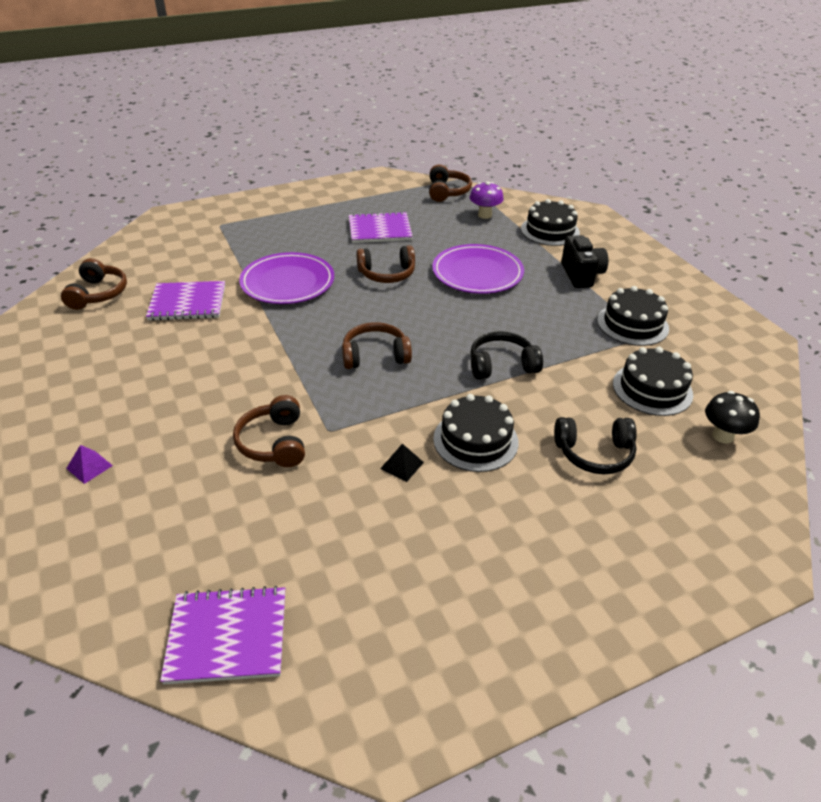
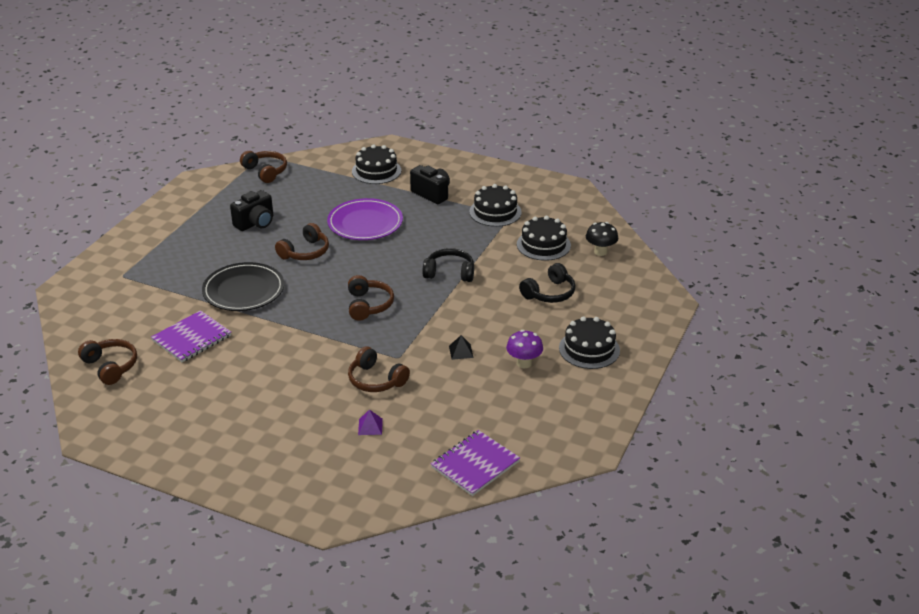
camera: 40 degrees left, 5 degrees down
purple pyramid [66,445,113,484] -> purple pyramid moved to [358,409,383,435]
purple plate [239,252,334,304] -> black plate [202,262,284,311]
brown headphones [342,322,412,369] -> brown headphones turned 135 degrees clockwise [348,275,394,321]
purple notebook [349,211,413,243] -> black camera [230,190,273,231]
black cake [433,394,519,472] -> black cake moved to [559,316,620,369]
purple mushroom [469,181,504,219] -> purple mushroom moved to [506,330,543,368]
black headphones [470,331,543,380] -> black headphones turned 60 degrees clockwise [423,248,474,282]

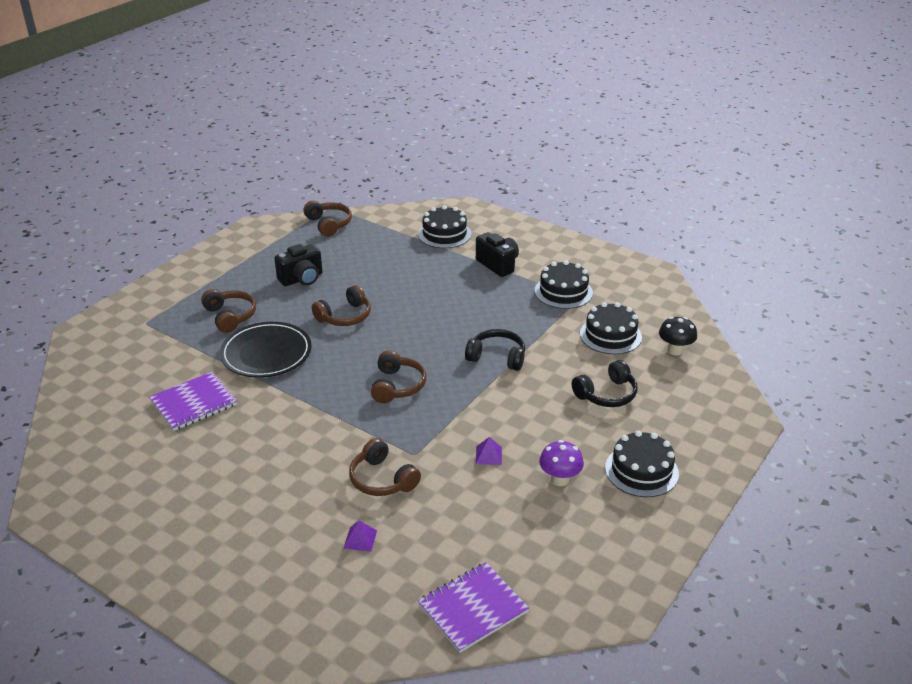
camera: 10 degrees right, 0 degrees up
brown headphones [78,339,137,385] -> brown headphones moved to [201,289,256,333]
purple plate [327,198,403,240] -> none
black pyramid [449,335,474,360] -> purple pyramid [476,437,502,465]

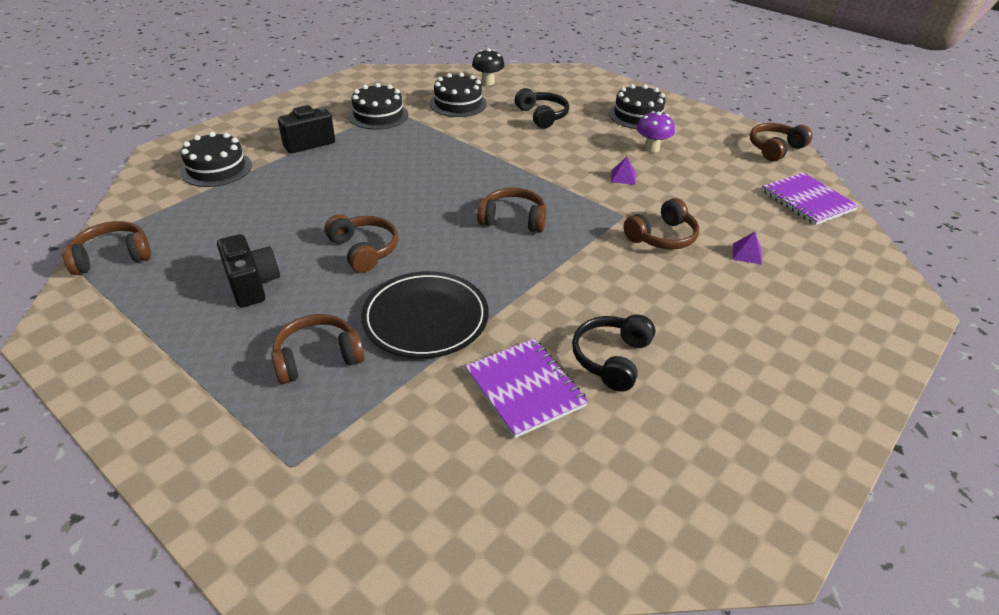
camera: 85 degrees left, 5 degrees up
black headphones [465,329,525,371] -> black headphones moved to [572,315,655,392]
none -> brown headphones [750,123,813,162]

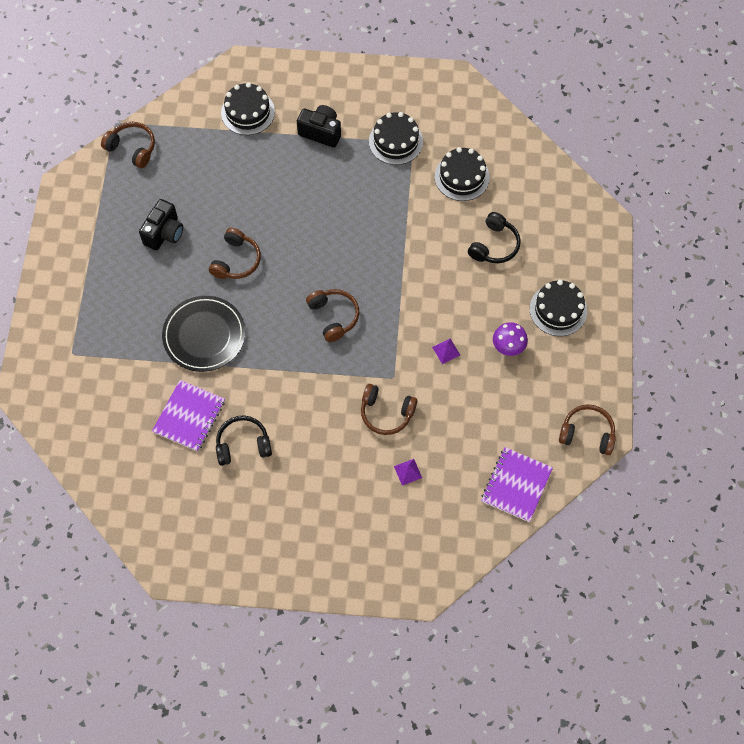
camera: 55 degrees right, 25 degrees up
brown headphones [271,314,364,384] -> none
black mushroom [472,48,505,85] -> none

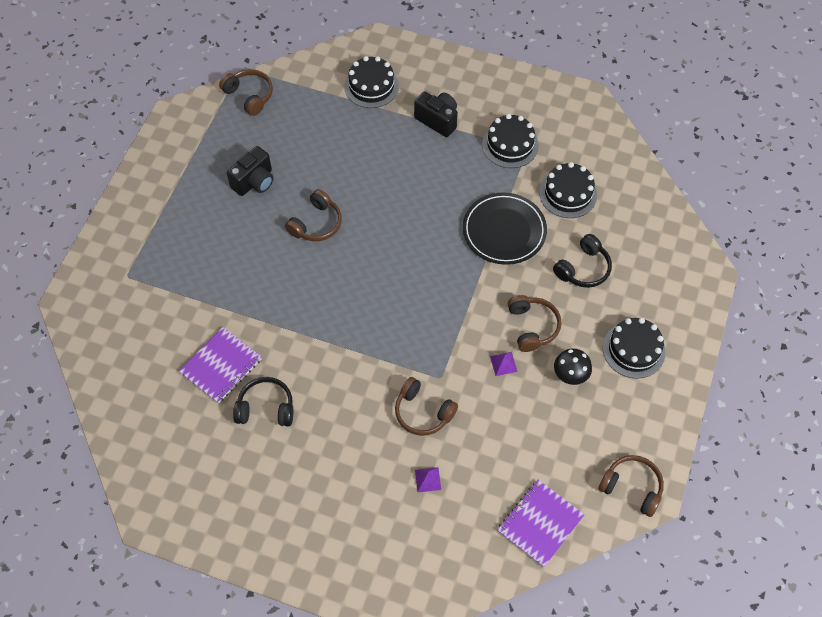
camera: 15 degrees right, 5 degrees down
black plate [162,296,245,372] -> black plate moved to [463,192,547,265]
brown headphones [306,289,359,342] -> brown headphones moved to [508,295,562,352]
purple mushroom [493,322,528,356] -> black mushroom [554,348,592,385]

